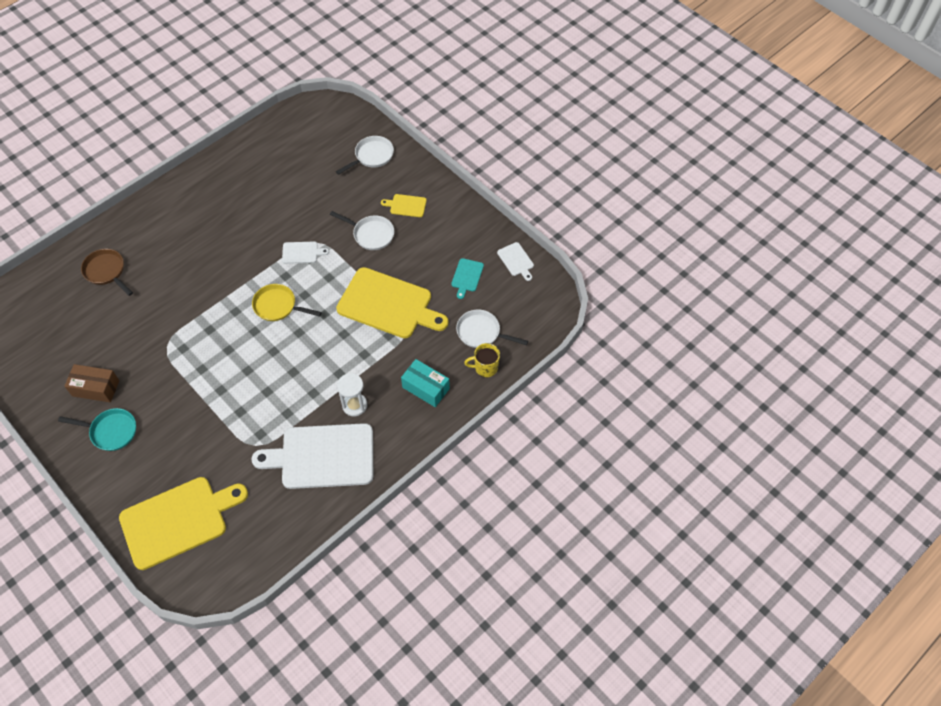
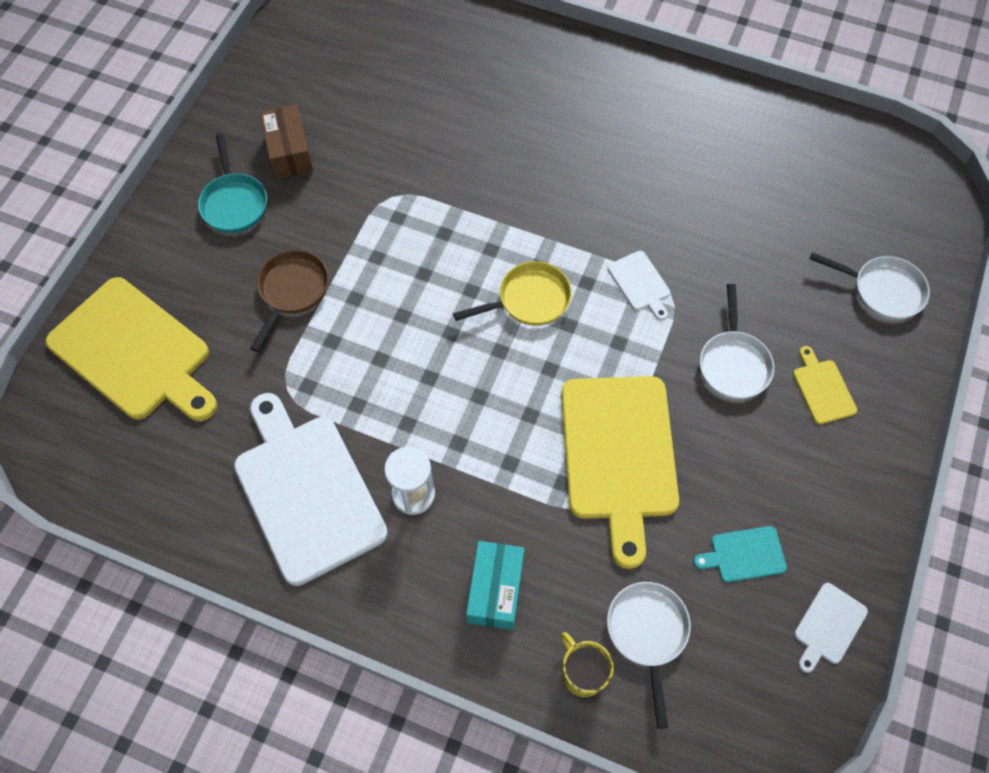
camera: 65 degrees right, 5 degrees up
brown pan [81,249,133,296] -> brown pan moved to [250,250,329,352]
yellow pan [252,284,322,321] -> yellow pan turned 75 degrees clockwise [453,261,572,326]

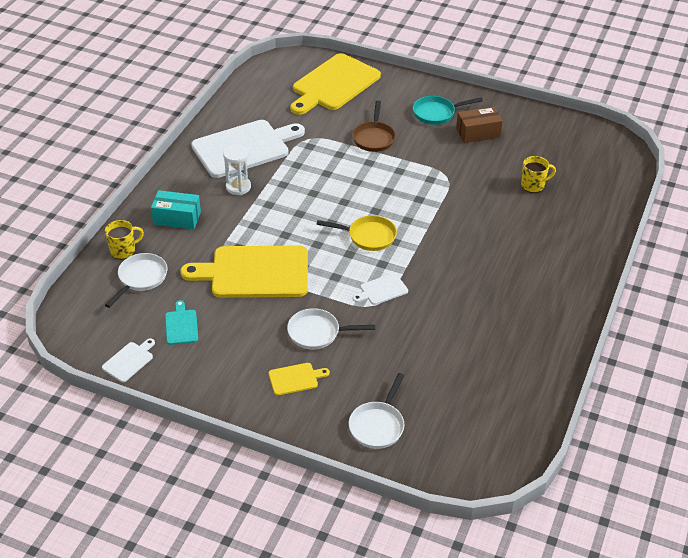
camera: 90 degrees right, 20 degrees down
brown pan [250,250,329,352] -> brown pan turned 75 degrees clockwise [352,101,396,152]
yellow pan [453,261,572,326] -> yellow pan turned 60 degrees counterclockwise [316,215,397,251]
white pan [607,582,691,729] -> white pan turned 60 degrees counterclockwise [105,253,168,308]
white cutting board [794,583,868,673] -> white cutting board turned 90 degrees clockwise [102,338,155,382]
none -> yellow mug [521,156,556,193]

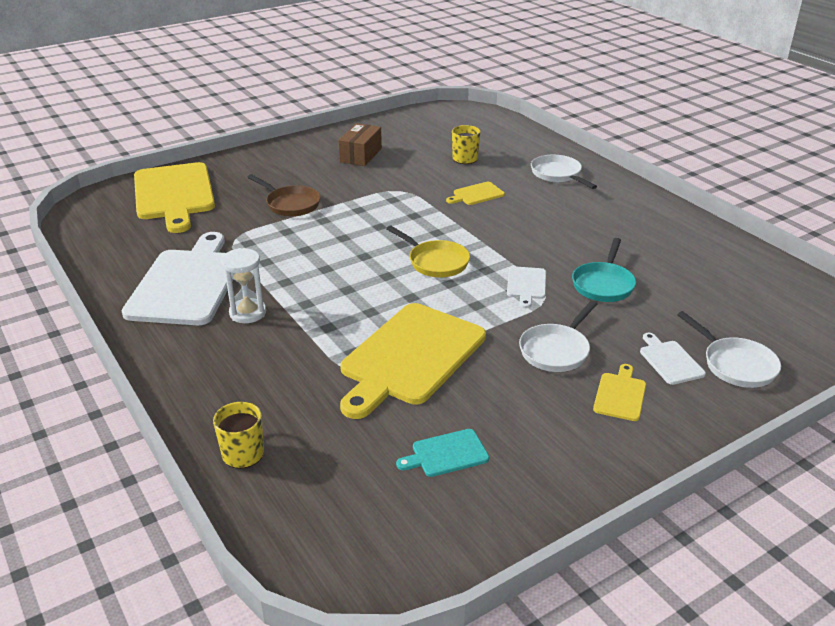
camera: 55 degrees left, 10 degrees down
white cutting board [102,338,155,382] -> white cutting board moved to [640,333,706,385]
white pan [105,253,168,308] -> white pan moved to [531,155,597,189]
turquoise box [151,190,201,229] -> none
turquoise cutting board [165,300,198,345] -> turquoise cutting board turned 45 degrees counterclockwise [396,429,489,477]
yellow pan [316,215,397,251] -> yellow pan turned 90 degrees clockwise [386,225,470,277]
turquoise pan [413,96,483,125] -> turquoise pan moved to [572,238,636,302]
none -> yellow cutting board [446,182,505,205]

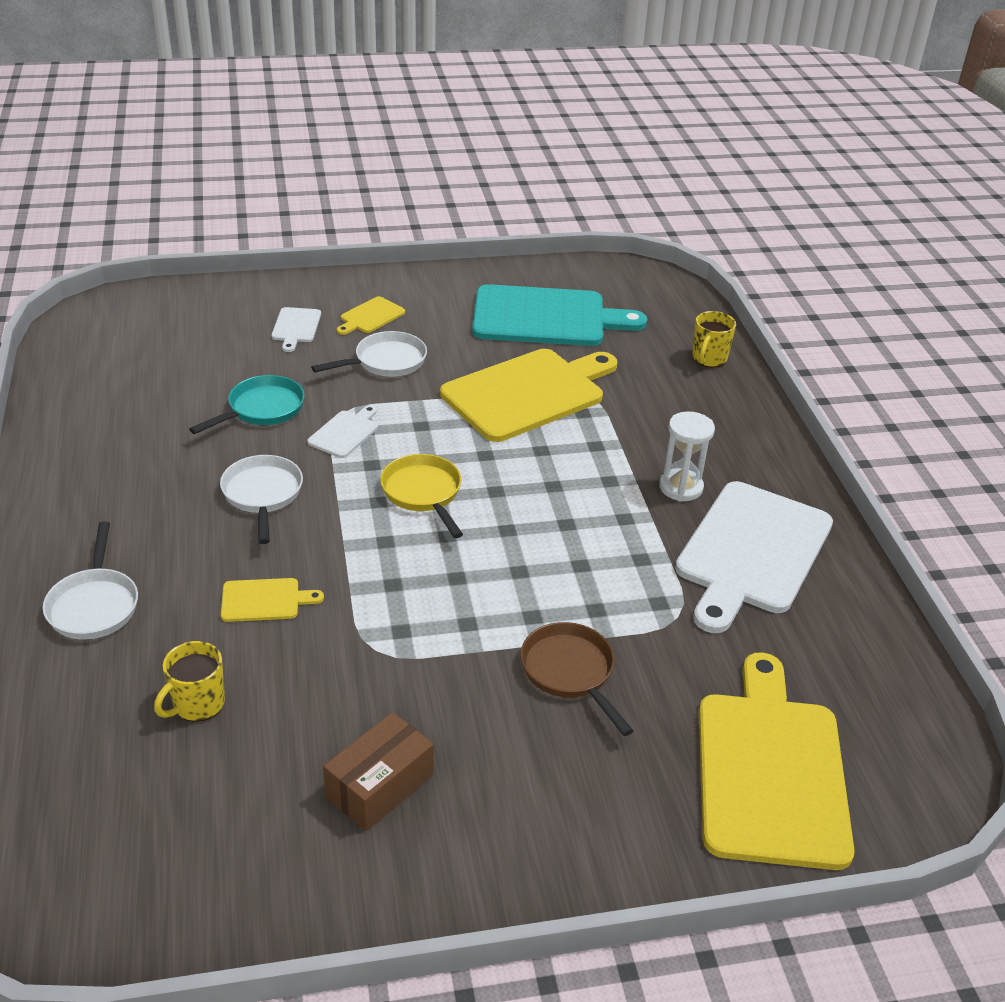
camera: 160 degrees left, 5 degrees up
turquoise cutting board [396,429,489,477] -> turquoise cutting board [472,284,647,346], size x2.31
white pan [677,311,781,388] -> white pan moved to [220,455,303,544]

